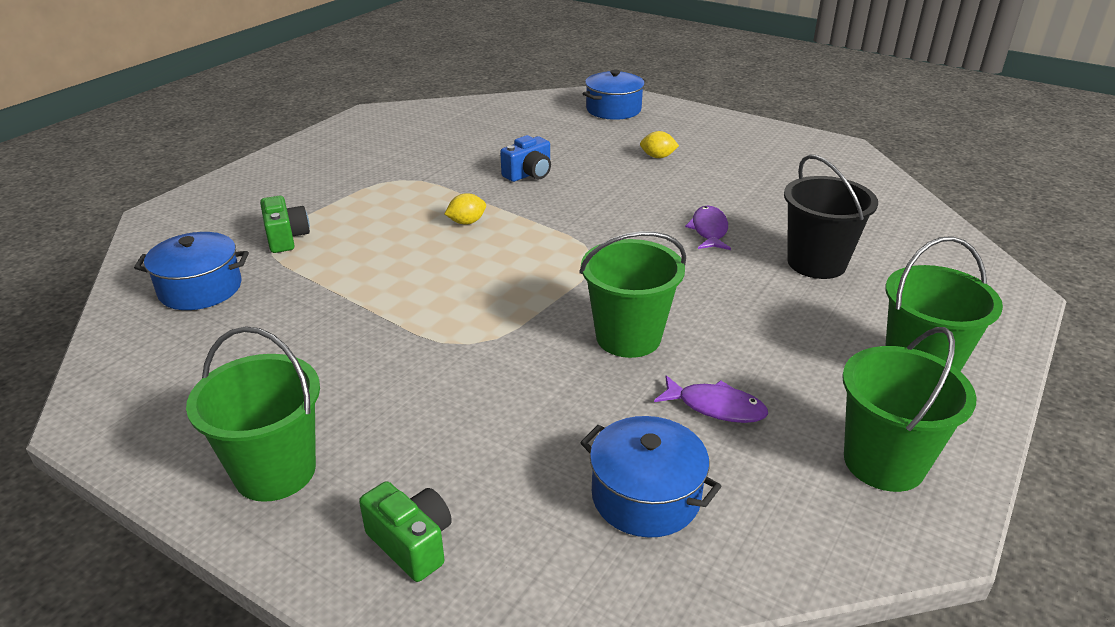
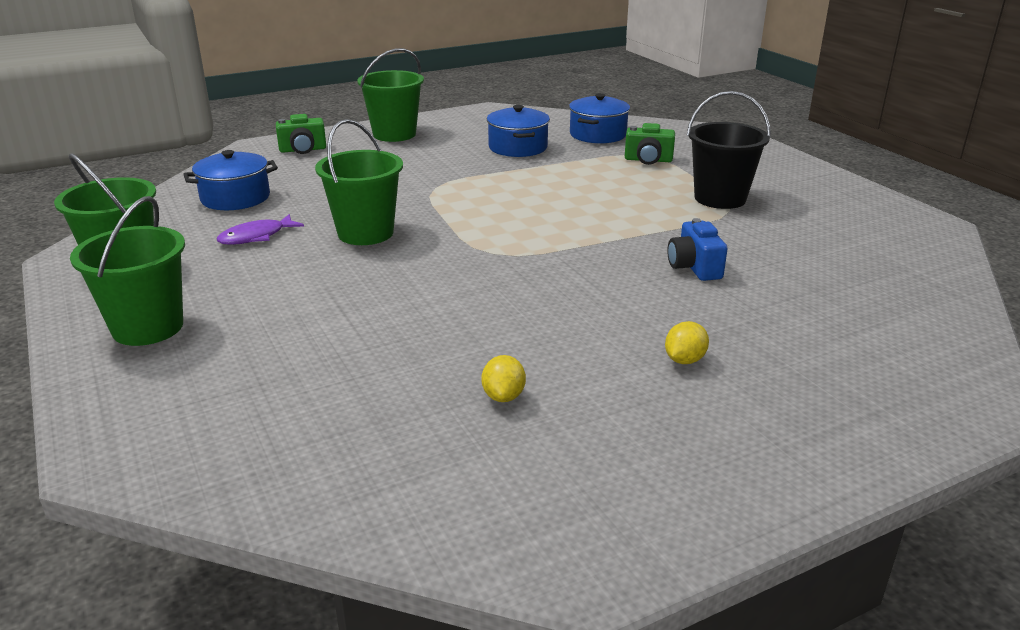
camera: 120 degrees right, 5 degrees down
yellow lemon [444,193,486,225] -> yellow lemon moved to [482,355,526,402]
blue pot [583,70,646,120] -> blue pot moved to [487,105,550,157]
purple fish [685,206,731,250] -> none
black bucket [784,155,878,279] -> black bucket moved to [687,91,771,209]

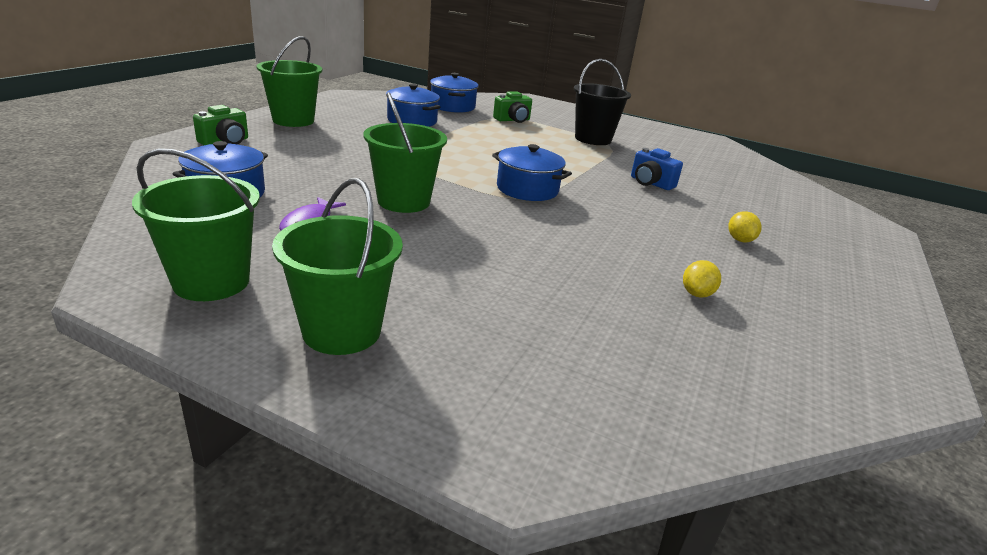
camera: 40 degrees left, 0 degrees up
yellow lemon [482,355,526,402] -> yellow lemon turned 60 degrees clockwise [683,260,721,298]
none -> blue pot [492,144,572,201]

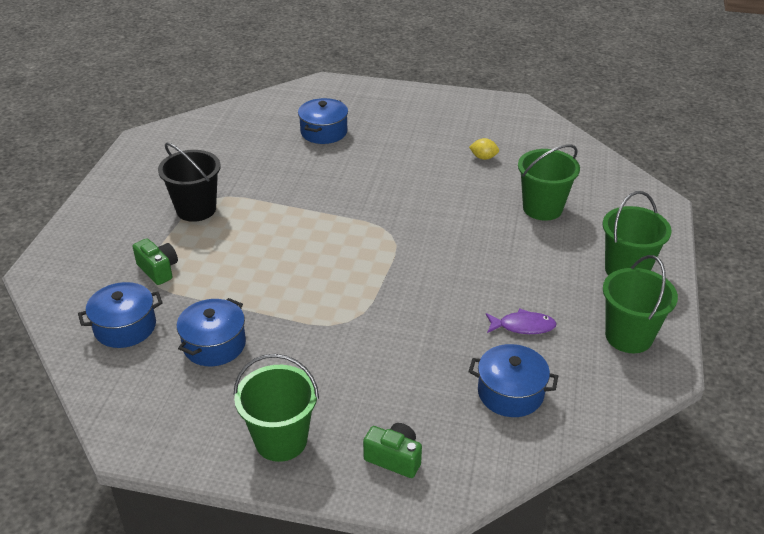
camera: 100 degrees left, 10 degrees up
green bucket [363,92,447,213] -> green bucket moved to [518,144,580,221]
blue pot [492,144,572,201] -> blue pot moved to [298,98,348,144]
blue camera [631,148,683,190] -> none
yellow lemon [728,211,762,242] -> none

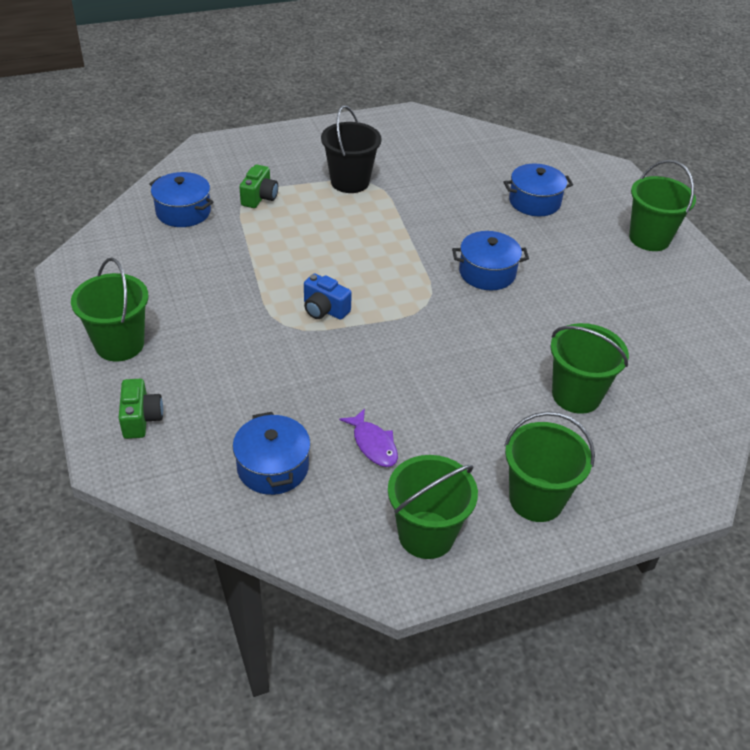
camera: 55 degrees right, 5 degrees up
blue pot [177,298,246,366] -> blue pot moved to [452,231,529,290]
yellow lemon [469,138,499,160] -> none
none -> blue camera [304,273,352,320]
none -> green bucket [629,160,696,251]

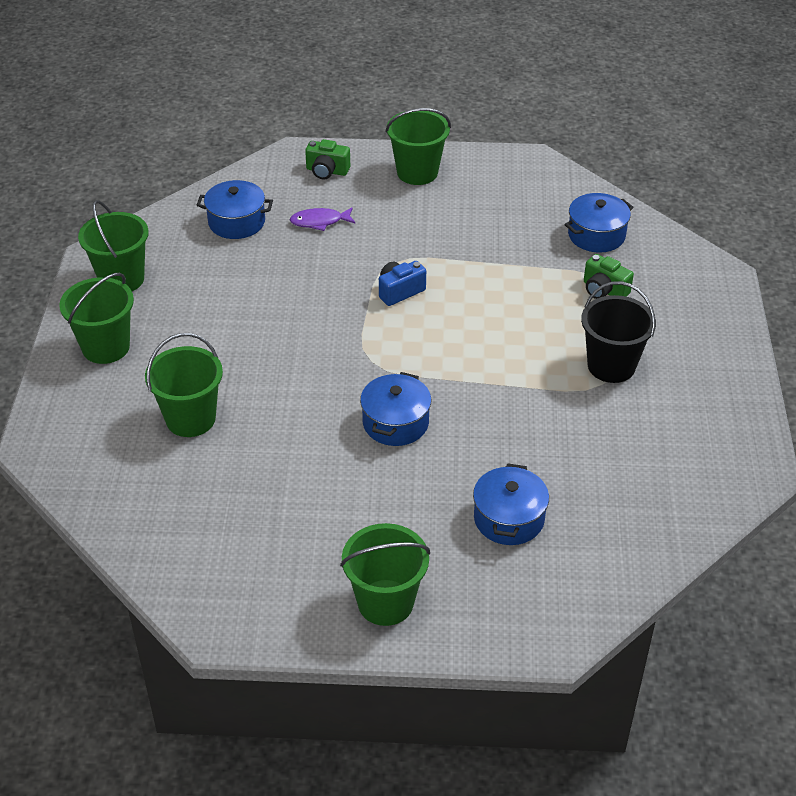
camera: 115 degrees right, 0 degrees up
purple fish [339,408,398,467] -> purple fish moved to [290,207,356,231]

